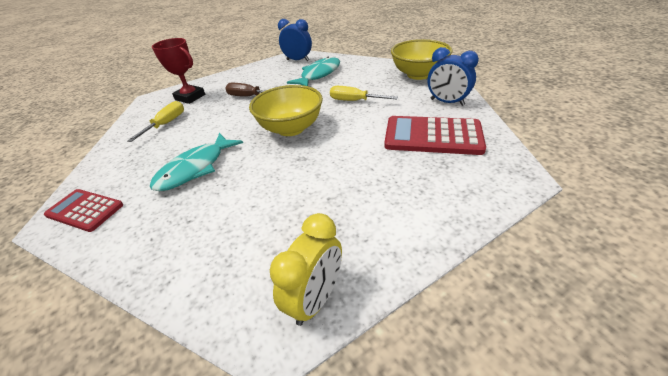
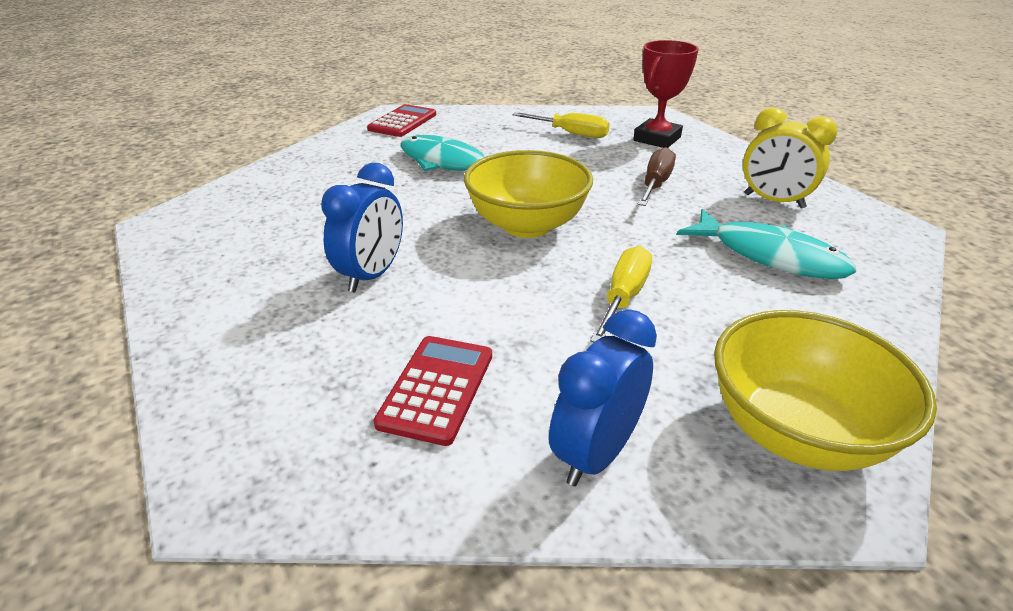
camera: 90 degrees right, 5 degrees down
yellow clock [270,213,342,326] -> yellow clock moved to [743,107,837,209]
blue clock [278,19,312,61] -> blue clock moved to [321,163,403,292]
red calculator [384,116,486,155] -> red calculator [373,336,492,446], size x0.63

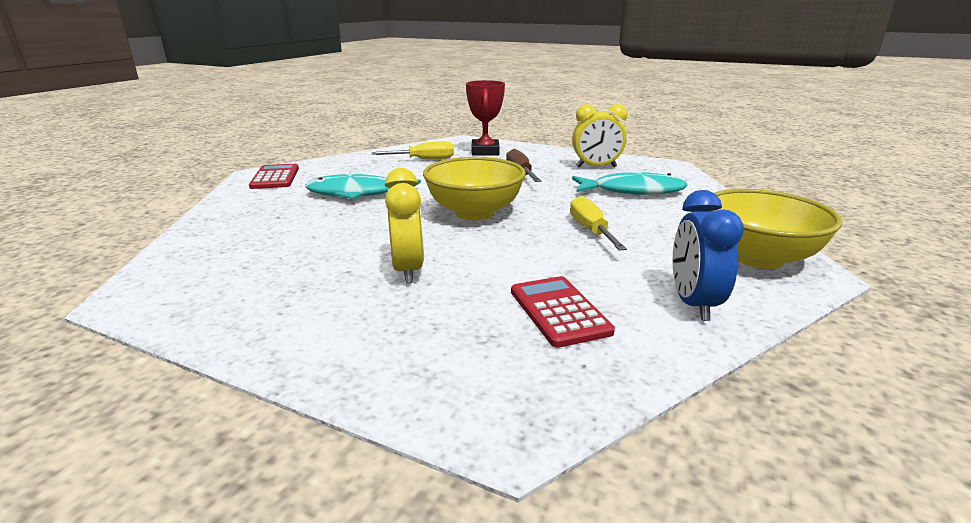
camera: 35 degrees left, 10 degrees down
blue clock [321,163,403,292] -> yellow clock [385,168,424,284]

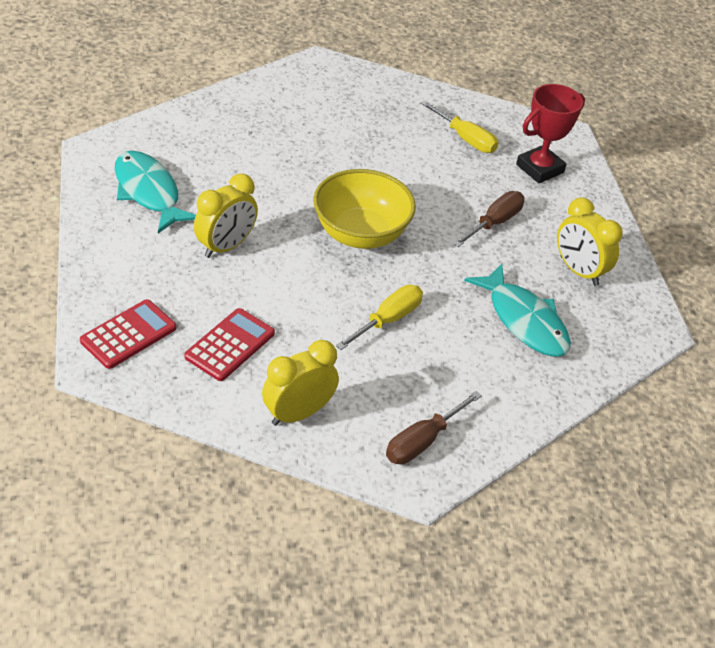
camera: 50 degrees right, 20 degrees up
red calculator [249,164,299,189] -> red calculator moved to [80,299,177,369]
turquoise fish [305,174,421,200] -> turquoise fish moved to [115,151,196,233]
blue clock [672,190,744,321] -> yellow clock [262,340,339,426]
yellow bowl [714,189,843,269] -> brown screwdriver [386,391,482,465]

